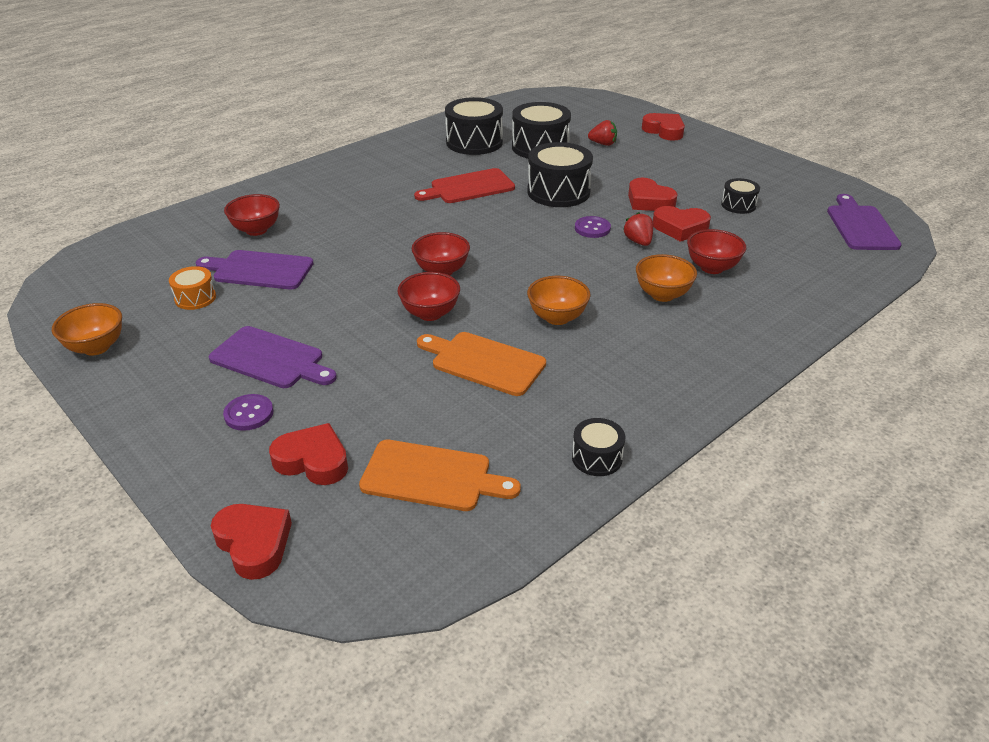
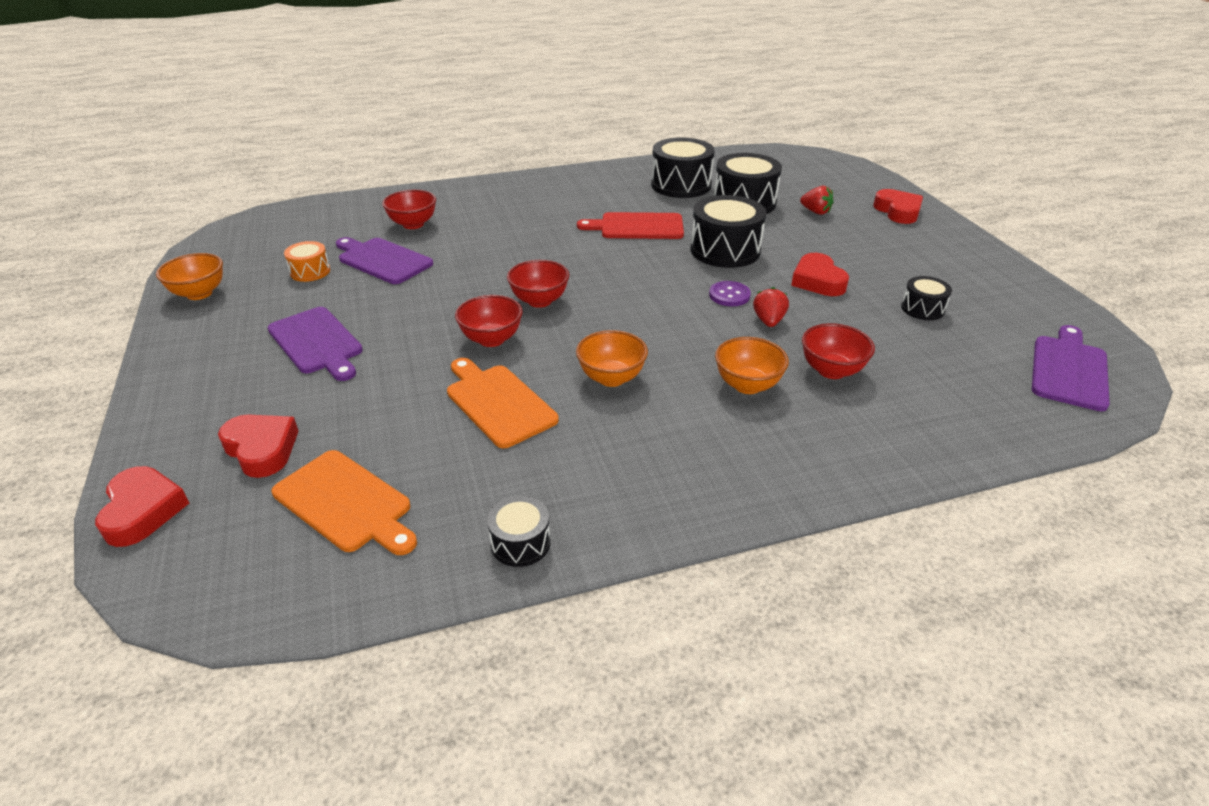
camera: 25 degrees right, 0 degrees up
purple button [223,394,274,431] -> none
red heart [653,206,711,242] -> none

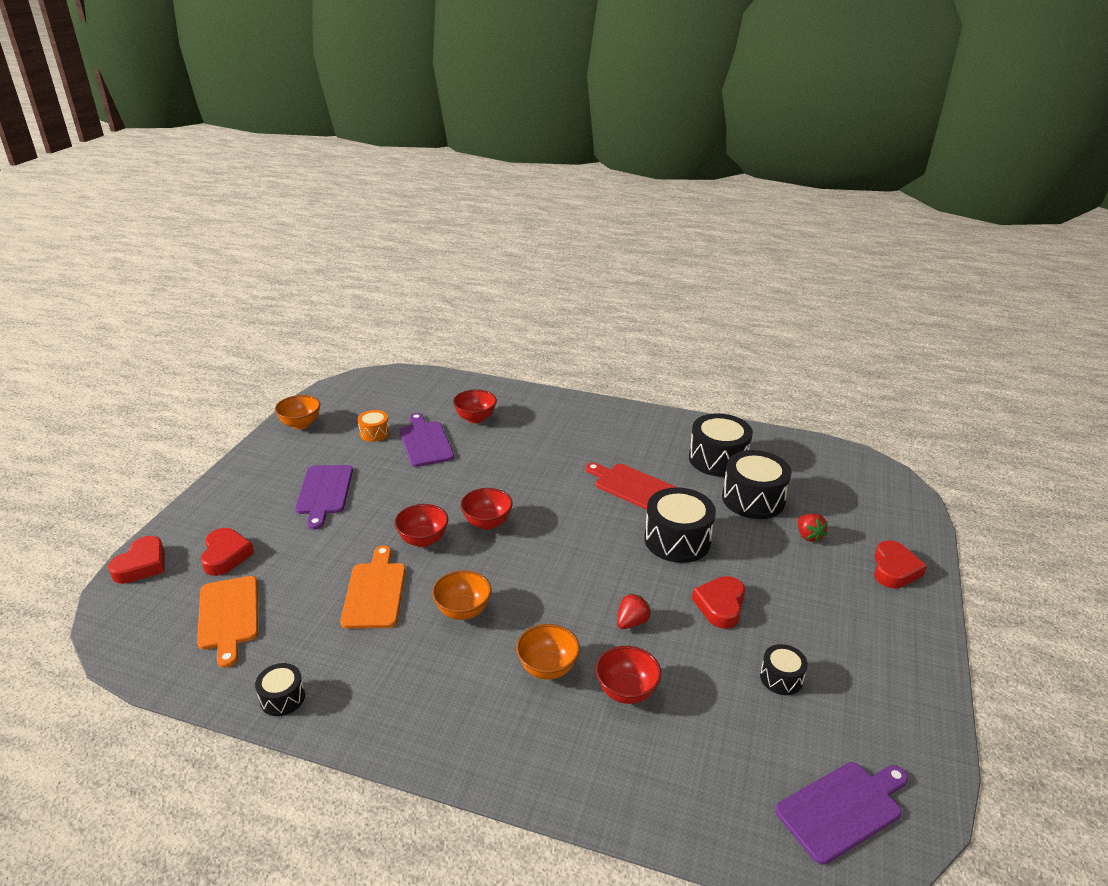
camera: 35 degrees right, 5 degrees down
purple button [709,281,751,306] -> none

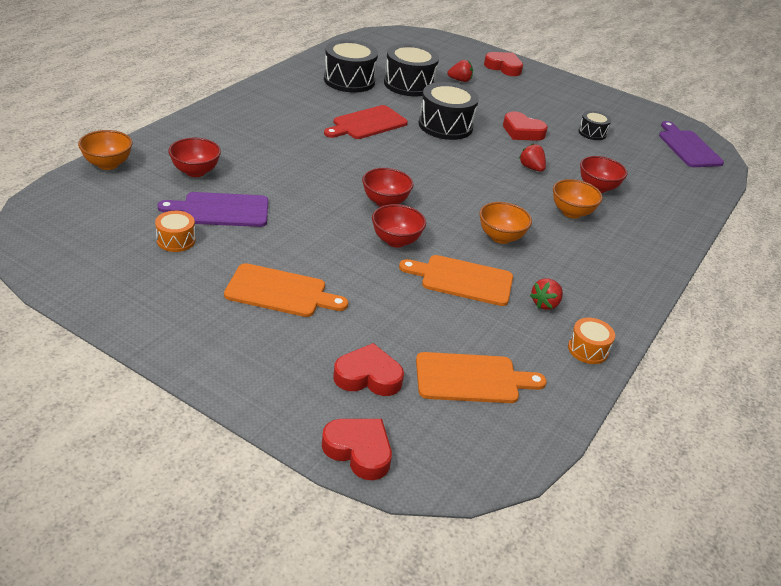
camera: 80 degrees left, 5 degrees up
black drum [255,663,305,716] -> orange drum [568,318,615,364]
orange bowl [275,395,321,429] -> orange bowl moved to [78,130,132,170]
purple cutting board [295,465,353,530] -> orange cutting board [224,263,348,317]
none -> red strawberry [530,278,563,310]

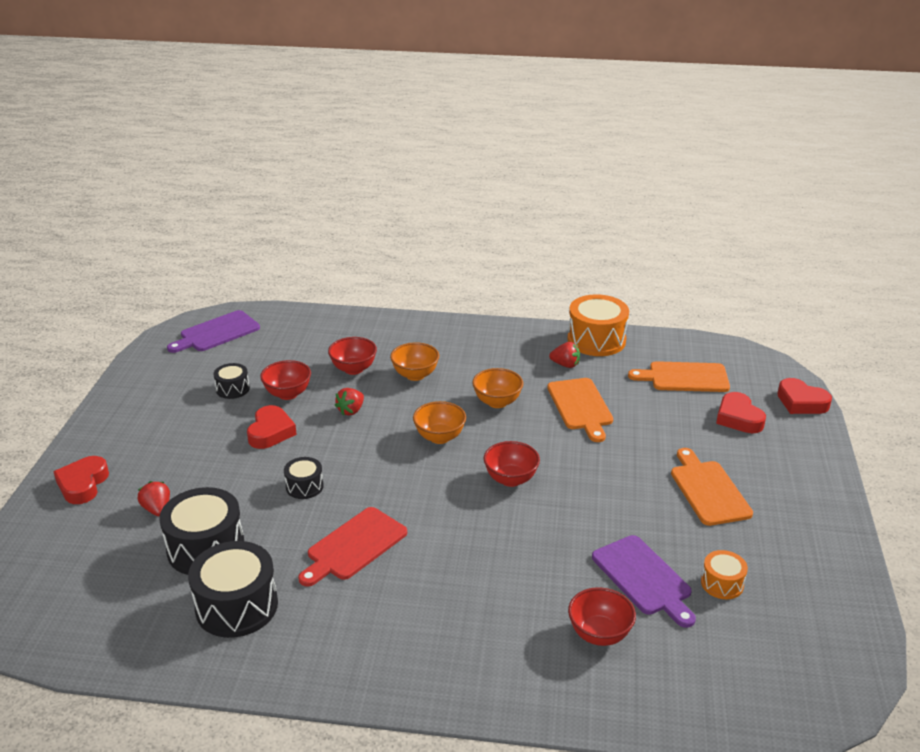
camera: 110 degrees left, 5 degrees down
orange bowl [78,130,132,170] -> orange bowl moved to [413,401,466,444]
red heart [322,419,392,480] -> red heart turned 60 degrees counterclockwise [777,378,832,414]
red cutting board [324,105,408,139] -> red cutting board turned 105 degrees clockwise [298,507,407,587]
red bowl [372,204,426,248] -> red bowl moved to [260,360,311,400]
orange cutting board [416,352,546,403] -> orange cutting board turned 60 degrees counterclockwise [628,361,730,392]
black drum [419,82,479,140] -> black drum [284,457,324,499], size x0.53
orange drum [568,318,615,364] -> orange drum [568,294,629,356], size x1.89

